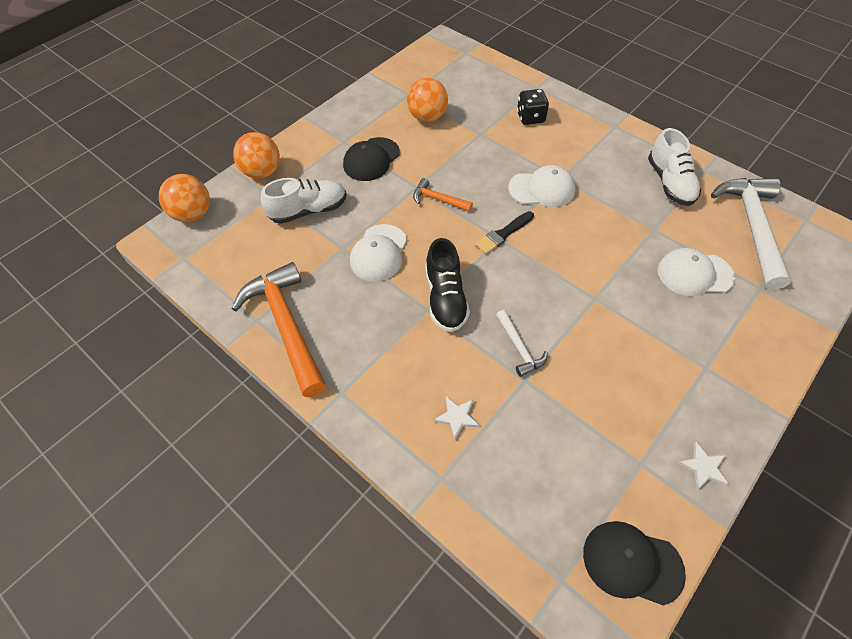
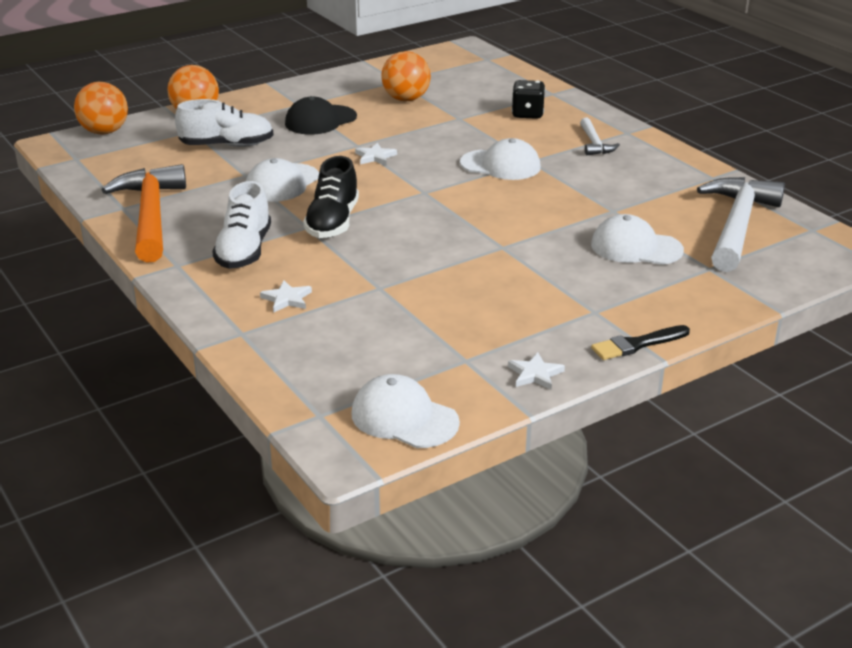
camera: 15 degrees right, 25 degrees down
orange hammer [413,178,473,212] -> white star [355,143,397,165]
black brush [475,211,534,254] -> black brush moved to [591,325,690,360]
white hammer [496,310,548,377] -> white hammer moved to [580,118,620,155]
black cap [583,521,686,606] -> white cap [351,374,460,448]
white shoe [648,128,701,206] -> white shoe moved to [212,181,271,269]

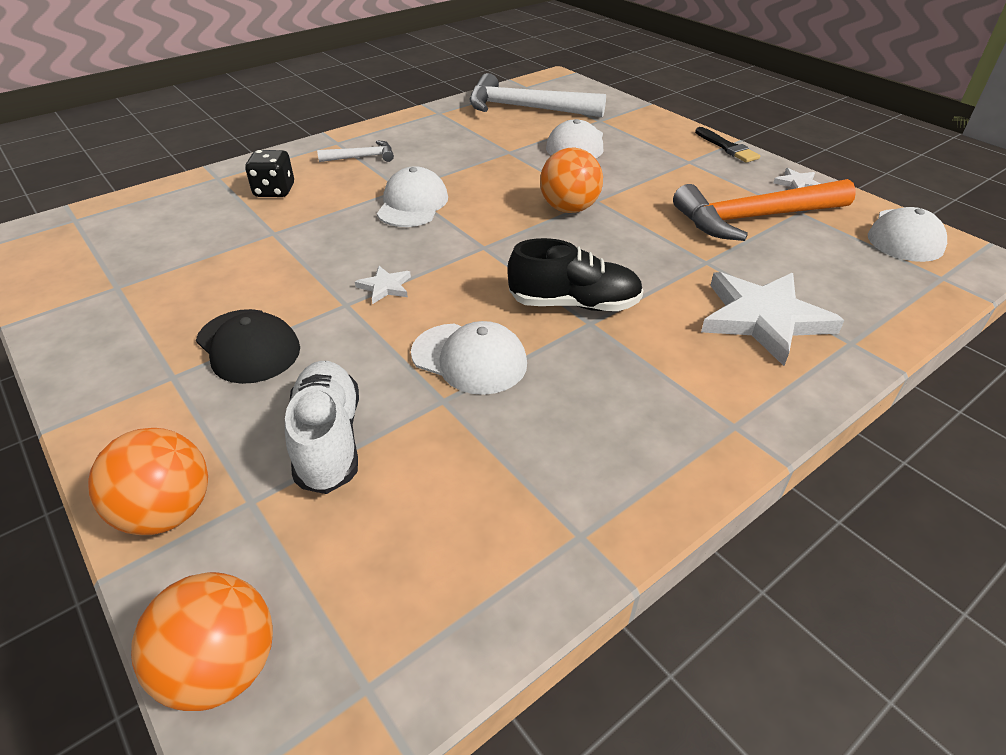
camera: 95 degrees left, 10 degrees up
orange hammer [102,164,186,263] -> orange hammer moved to [673,179,856,241]
white shoe [212,181,271,269] -> none
white star [260,280,312,313] -> white star [701,272,844,366], size x2.25
orange ball [381,51,431,101] -> orange ball moved to [540,148,603,213]

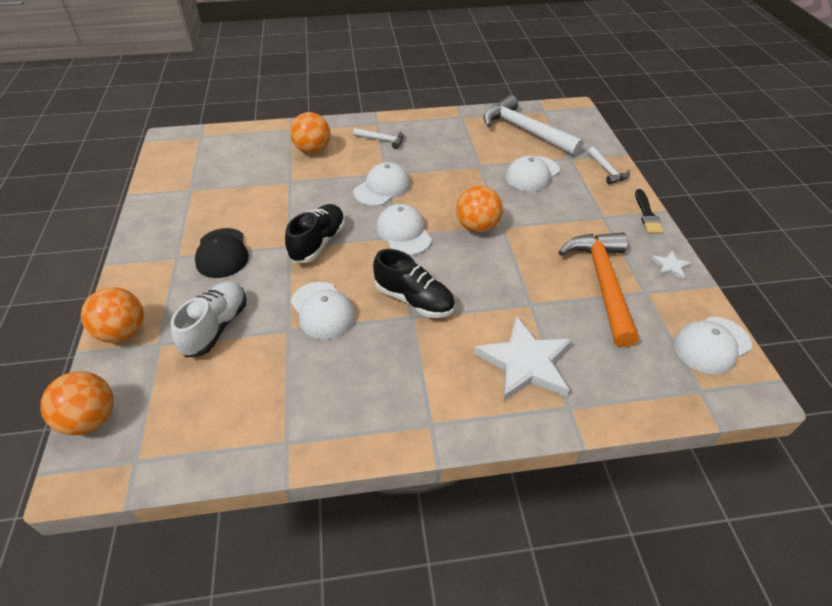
camera: 30 degrees right, 5 degrees up
black dice [245,150,294,197] -> orange ball [290,112,331,154]
white star [355,266,411,304] -> black shoe [285,204,345,263]
orange hammer [673,179,856,241] -> orange hammer turned 75 degrees clockwise [559,233,639,347]
none -> white cap [376,204,432,256]
none -> white hammer [588,147,630,184]

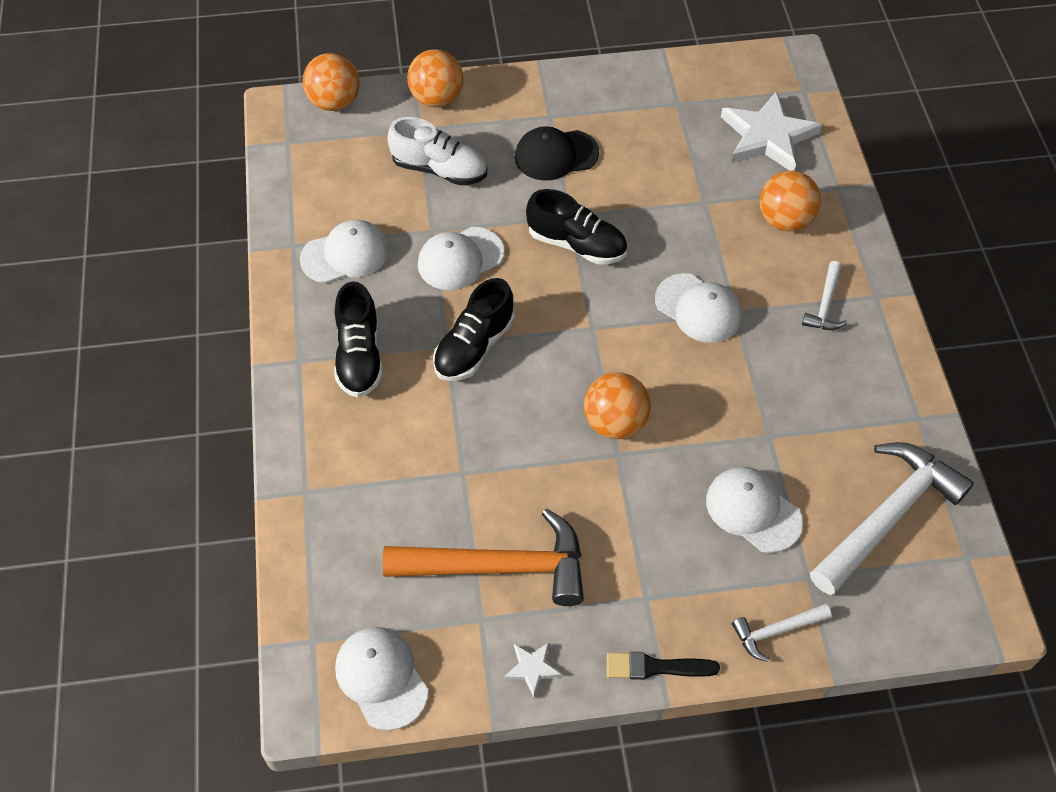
camera: 90 degrees right, 10 degrees up
white cap [376,204,432,256] -> white cap moved to [300,220,389,283]
white star [474,316,572,402] -> white star moved to [721,91,822,171]
none -> black shoe [334,281,383,398]

